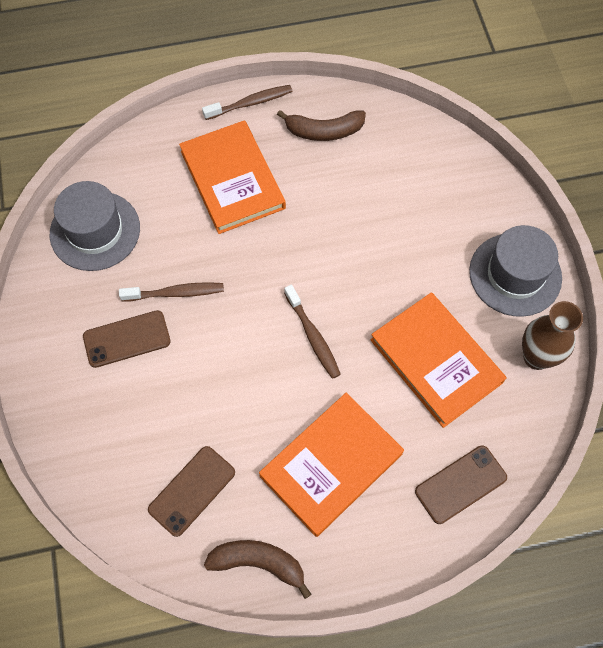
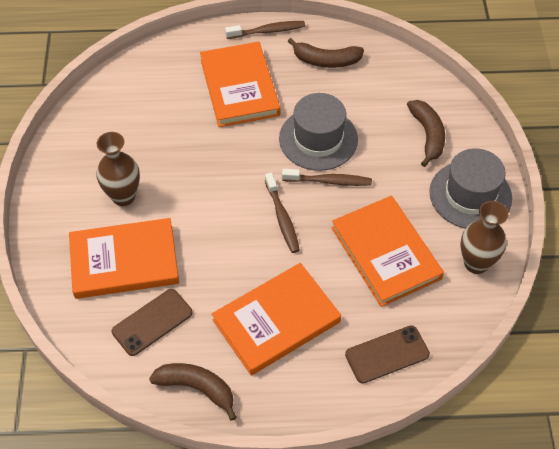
camera: 10 degrees right, 10 degrees down
grey hat [50,181,140,271] -> grey hat moved to [279,93,358,171]
brown phone [83,310,171,368] -> brown vase [96,132,140,206]
brown toothbrush [119,282,224,301] -> brown toothbrush moved to [282,169,372,186]
none -> orange book [69,218,179,299]
none -> brown banana [407,100,445,167]

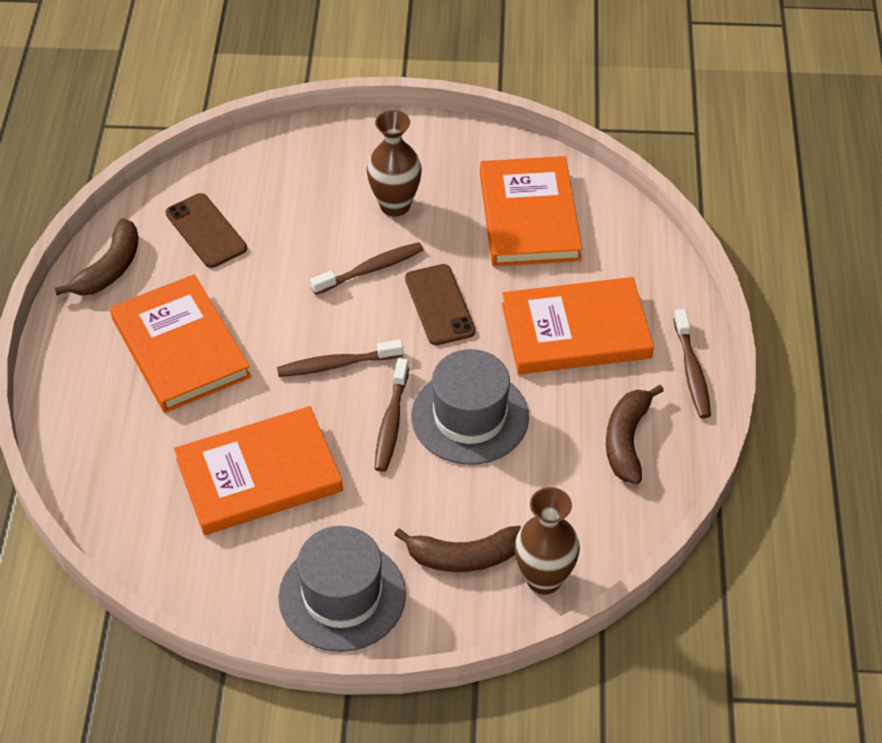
camera: 95 degrees right, 5 degrees down
orange book [69,218,179,299] -> orange book moved to [480,156,582,266]
brown phone [345,325,430,384] -> brown phone moved to [405,264,476,345]
brown vase [461,201,508,274] -> brown vase moved to [514,487,580,595]
none -> brown toothbrush [310,242,424,295]

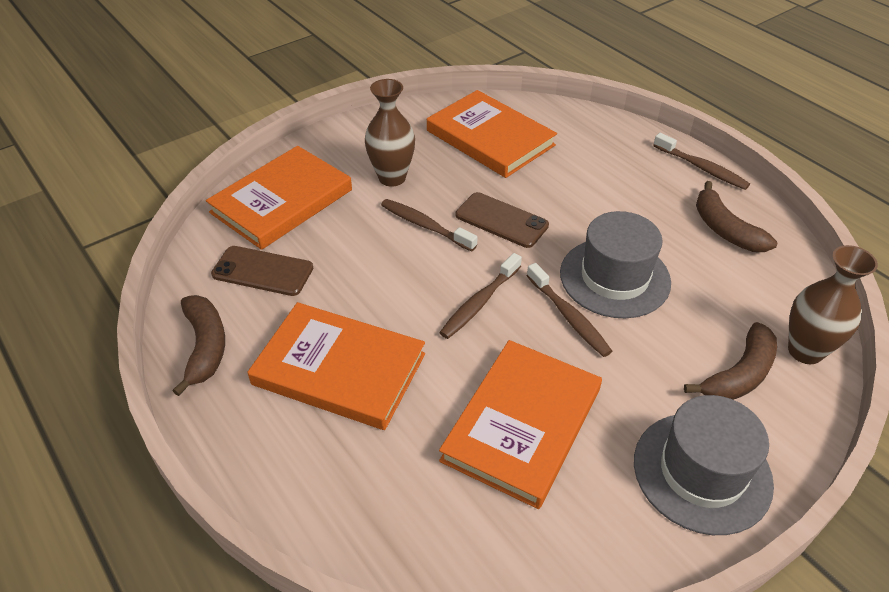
camera: 40 degrees left, 5 degrees down
brown toothbrush [310,242,424,295] -> brown toothbrush turned 75 degrees counterclockwise [381,199,478,251]
orange book [502,277,654,374] -> orange book moved to [206,146,352,250]

